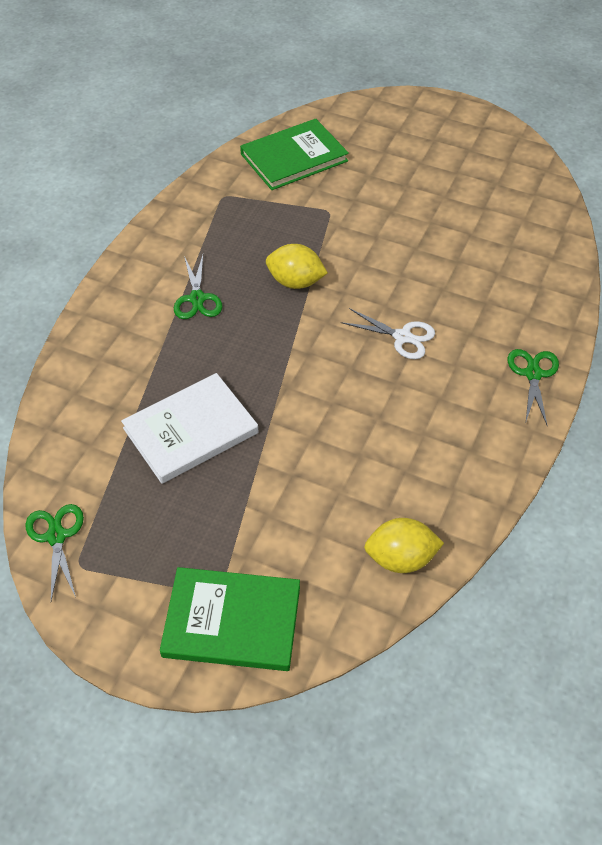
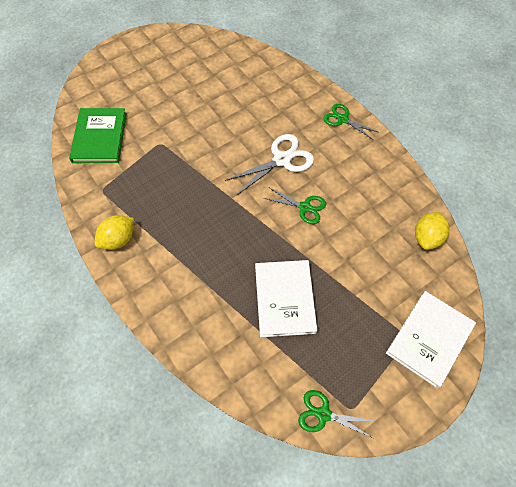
camera: 60 degrees left, 10 degrees up
green book [160,567,300,671] -> white book [386,291,476,388]
green scissors [174,255,222,319] -> green scissors moved to [264,188,326,224]
yellow lemon [266,244,328,289] -> yellow lemon moved to [95,215,134,250]
white scissors [341,308,435,359] -> white scissors [225,134,314,196], size x1.54

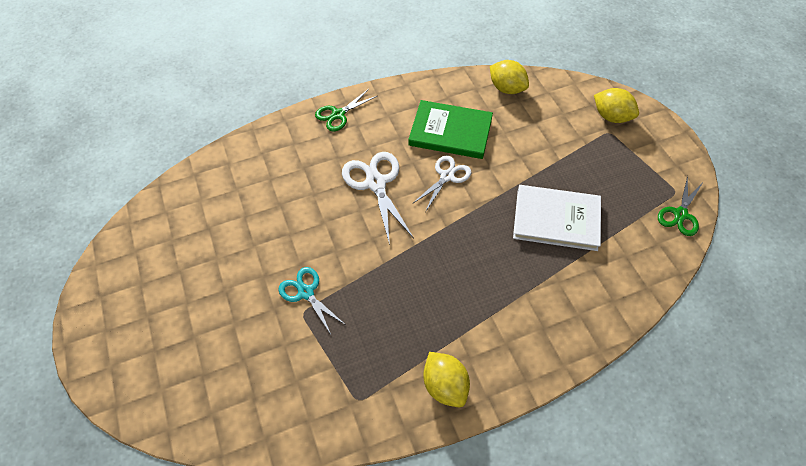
camera: 75 degrees left, 5 degrees down
green book [69,108,127,163] -> green book moved to [408,100,493,159]
green scissors [264,188,326,224] -> white scissors [412,156,472,212]
white book [386,291,476,388] -> yellow lemon [594,88,639,123]
none -> turquoise scissors [278,267,346,334]

